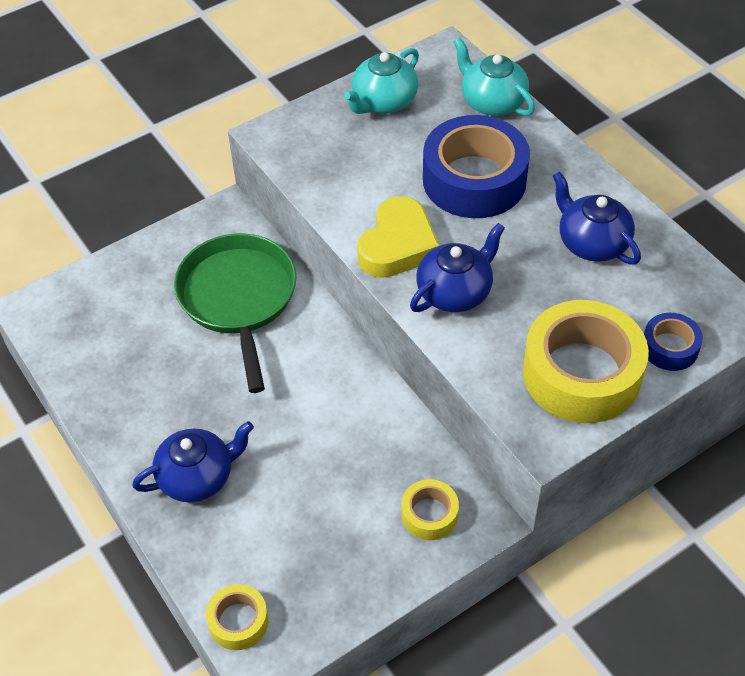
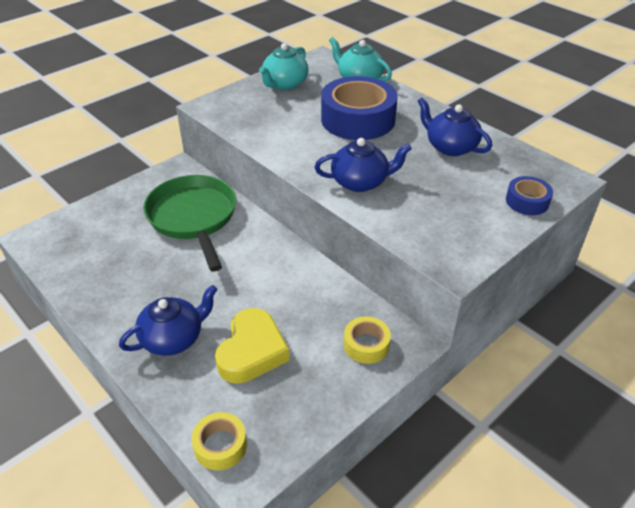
camera: 10 degrees left, 10 degrees down
yellow heart [357,196,440,278] -> yellow heart moved to [215,308,290,384]
blue teapot [410,223,505,312] -> blue teapot turned 45 degrees clockwise [315,138,412,192]
yellow tape [523,300,649,423] -> none

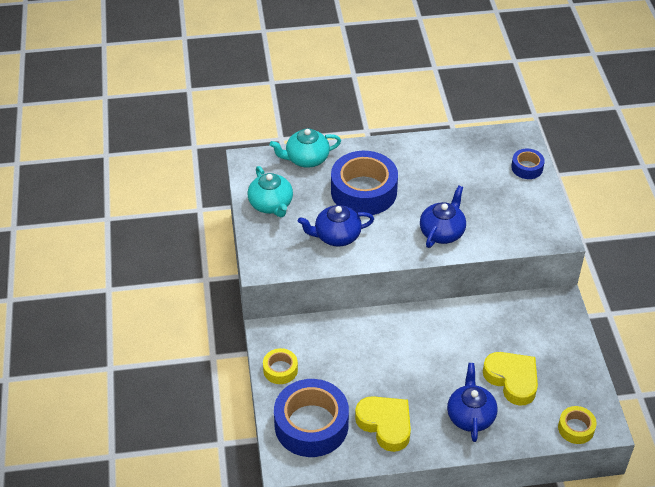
camera: 55 degrees left, 5 degrees up
green pan [143,175,236,272] -> none
yellow tape [344,316,391,364] -> yellow tape moved to [263,348,298,384]
blue teapot [418,97,492,156] -> blue teapot moved to [298,205,374,247]
none -> blue tape [274,379,349,457]
none -> yellow heart [355,396,411,452]

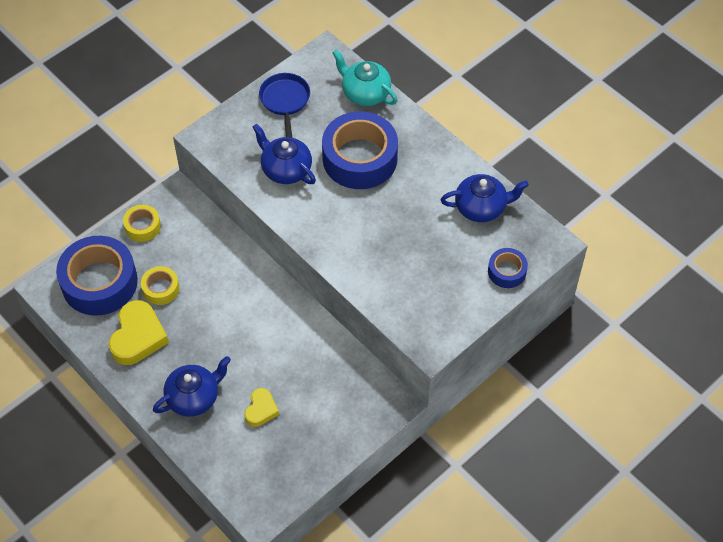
camera: 55 degrees right, 10 degrees up
turquoise teapot [248,166,293,217] -> blue pan [259,73,310,138]
blue teapot [420,185,466,248] -> blue teapot moved to [441,174,529,222]
yellow heart [483,352,538,406] -> yellow heart [244,388,279,427], size x0.57
yellow tape [558,406,597,444] -> yellow tape moved to [141,266,179,305]

